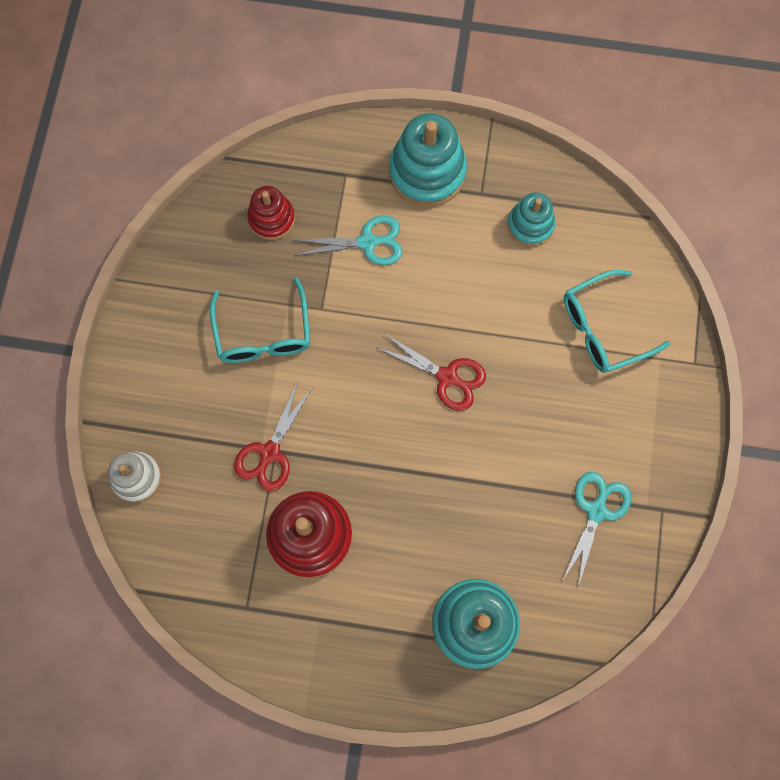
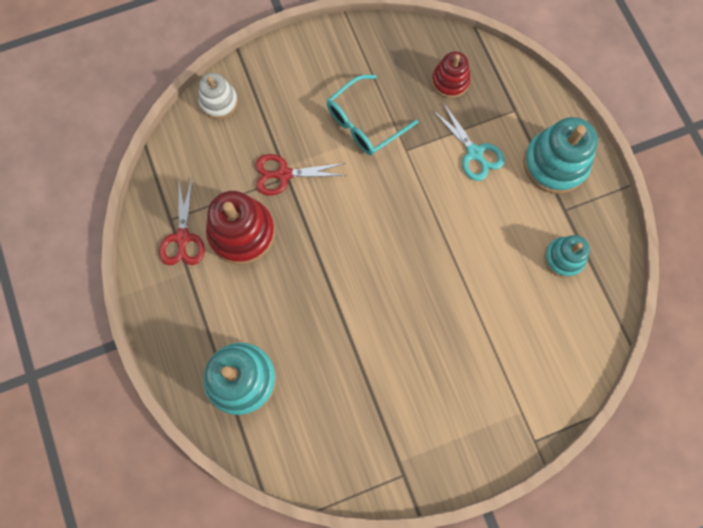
camera: 60 degrees right, 0 degrees up
red scissors [377,333,486,411] -> red scissors moved to [159,179,205,265]
turquoise scissors [562,472,631,587] -> none
turquoise glasses [564,270,671,373] -> none

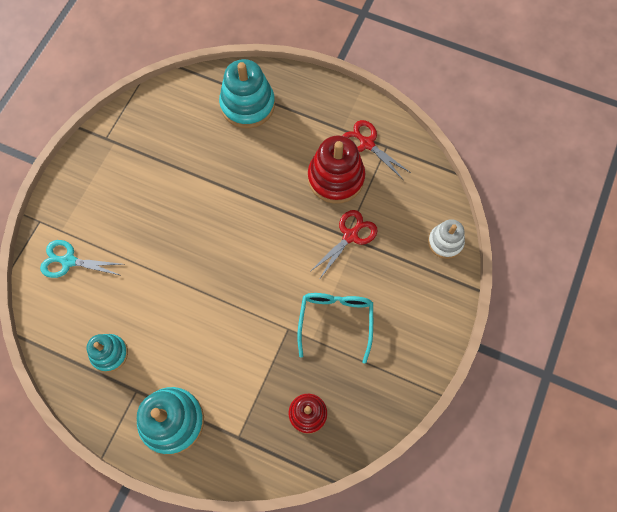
camera: 135 degrees right, 5 degrees down
turquoise scissors [434,103,505,181] -> turquoise scissors moved to [40,240,123,278]

